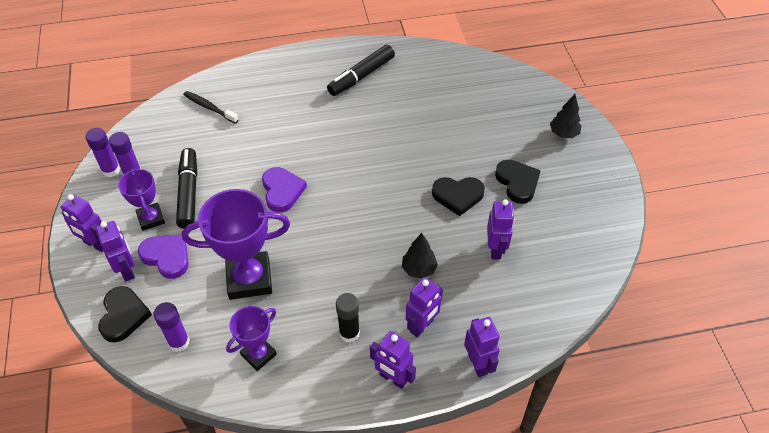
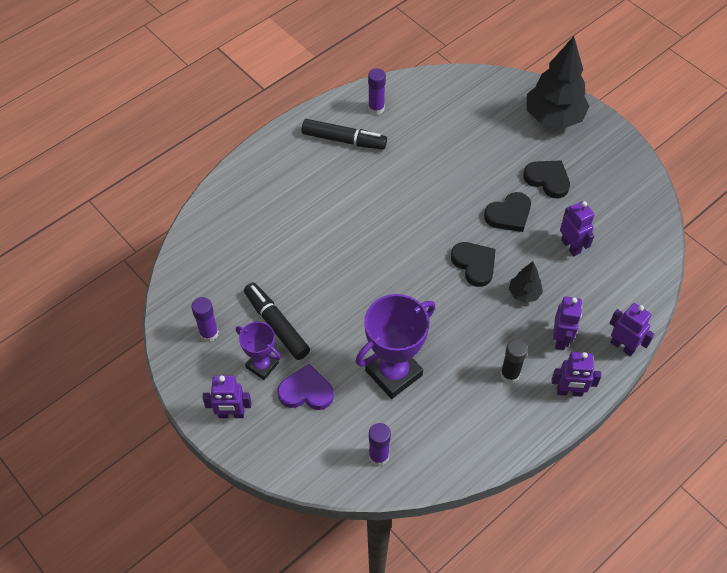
camera: 30 degrees left, 5 degrees up
purple glue stick [85,128,120,177] -> purple glue stick moved to [368,68,386,115]
purple robot [96,221,135,281] -> none
black heart [98,286,152,343] -> black heart moved to [451,242,496,287]
black toothbrush [183,91,239,124] -> none
purple trophy [226,306,277,371] -> none
purple heart [262,167,307,213] -> none
black marker [327,45,395,96] -> black marker turned 90 degrees counterclockwise [302,119,387,150]
black tree [550,94,581,138] -> black tree [527,36,589,129], size x2.08

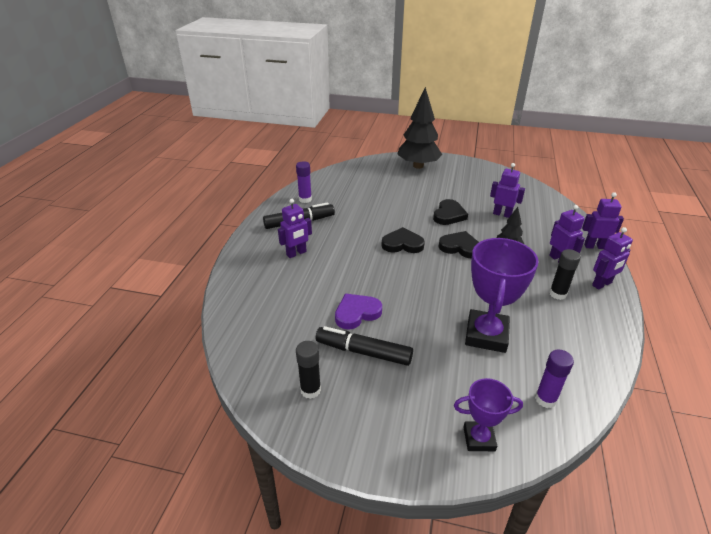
camera: 35 degrees left, 20 degrees down
purple glue stick [191,297,219,342] -> black glue stick [296,341,321,399]
purple robot [202,375,252,418] -> purple robot moved to [278,199,312,258]
purple trophy [236,322,281,380] -> purple trophy moved to [454,378,523,451]
purple heart [277,364,334,410] -> purple heart moved to [335,294,382,330]
black heart [523,160,570,198] -> black heart moved to [381,227,425,253]

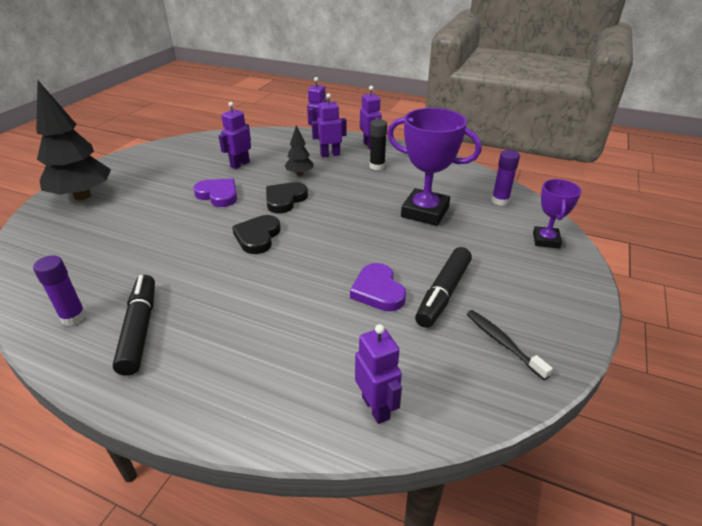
camera: 80 degrees left, 0 degrees up
purple robot [278,199,312,258] -> purple robot moved to [355,324,402,424]
black glue stick [296,341,321,399] -> black toothbrush [467,310,553,380]
black heart [433,199,468,225] -> purple heart [193,178,237,207]

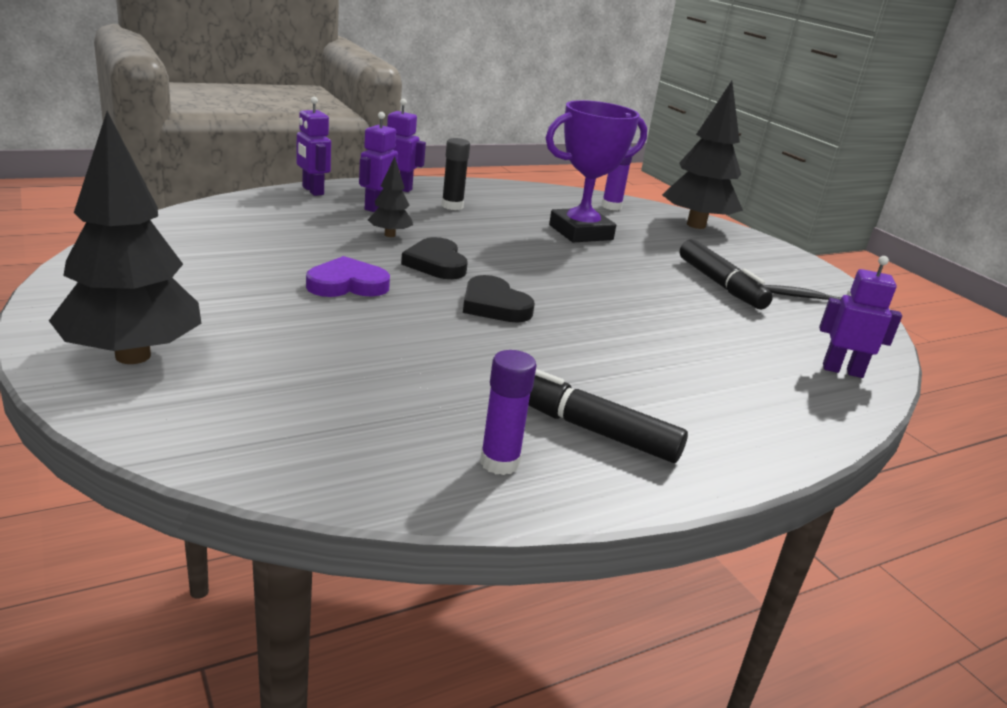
camera: 55 degrees left, 10 degrees down
purple robot [218,102,251,169] -> none
purple heart [350,263,406,311] -> none
purple trophy [533,179,582,249] -> black tree [662,81,743,229]

